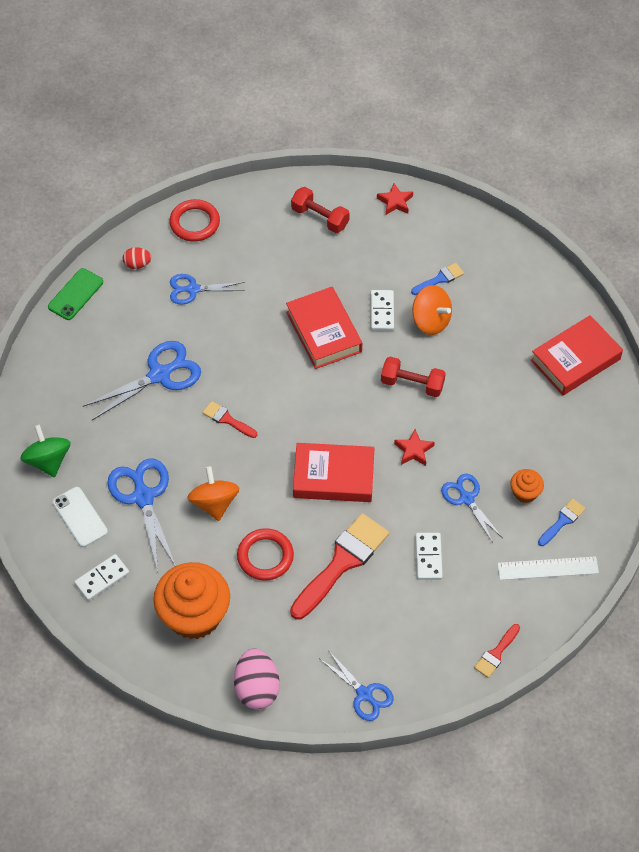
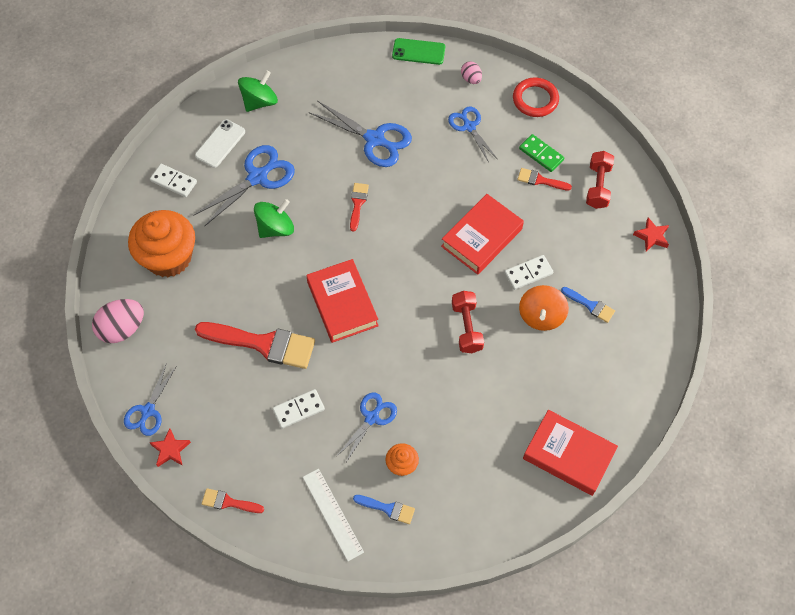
camera: 65 degrees right, 5 degrees up
red egg [123,247,151,269] -> pink egg [461,61,482,84]
orange spinning top [187,466,239,521] -> green spinning top [254,199,294,238]
red ring [237,528,294,581] -> none
red star [394,429,435,466] -> red star moved to [149,428,191,467]
none -> red brush [517,168,572,191]
none -> green domino [519,134,564,172]

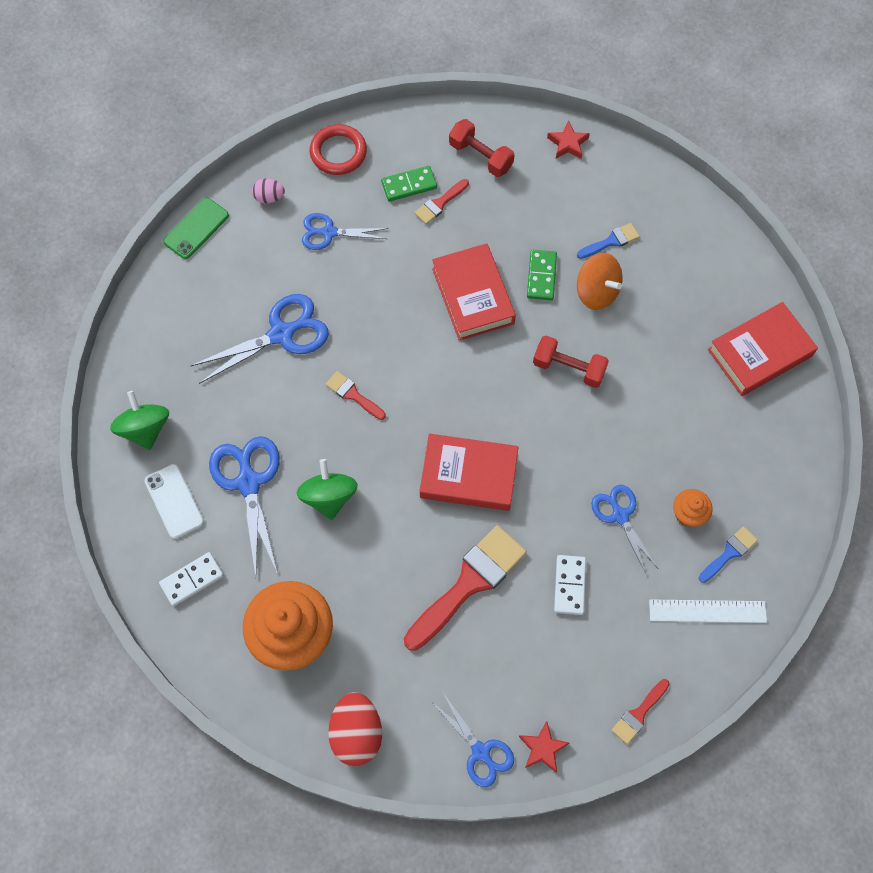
camera: 60 degrees left, 5 degrees up
pink egg [92,299,144,343] -> red egg [328,692,382,766]
white domino [504,255,553,290] -> green domino [527,250,557,300]

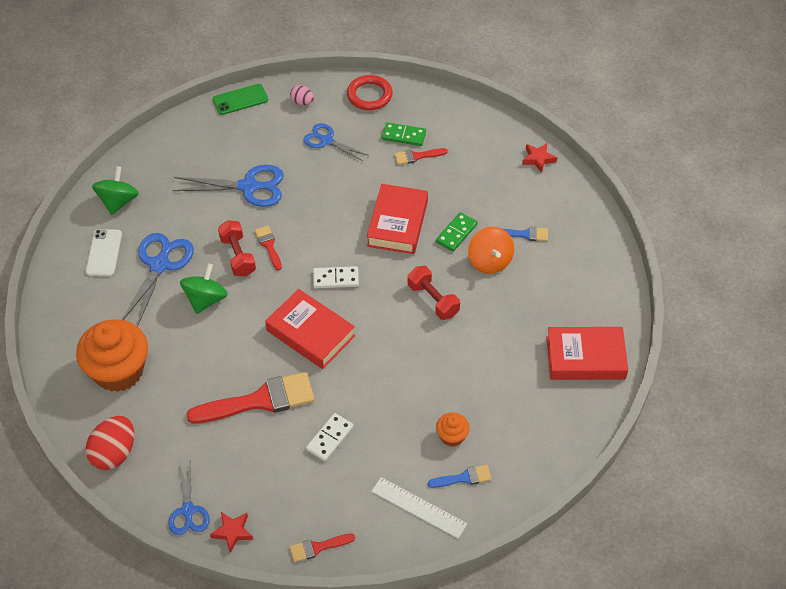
camera: 30 degrees right, 15 degrees down
white domino [159,552,224,606] -> white domino moved to [313,266,359,288]
red dumbbell [449,119,514,177] -> red dumbbell moved to [218,220,256,277]
blue scissors [591,485,658,574] -> none

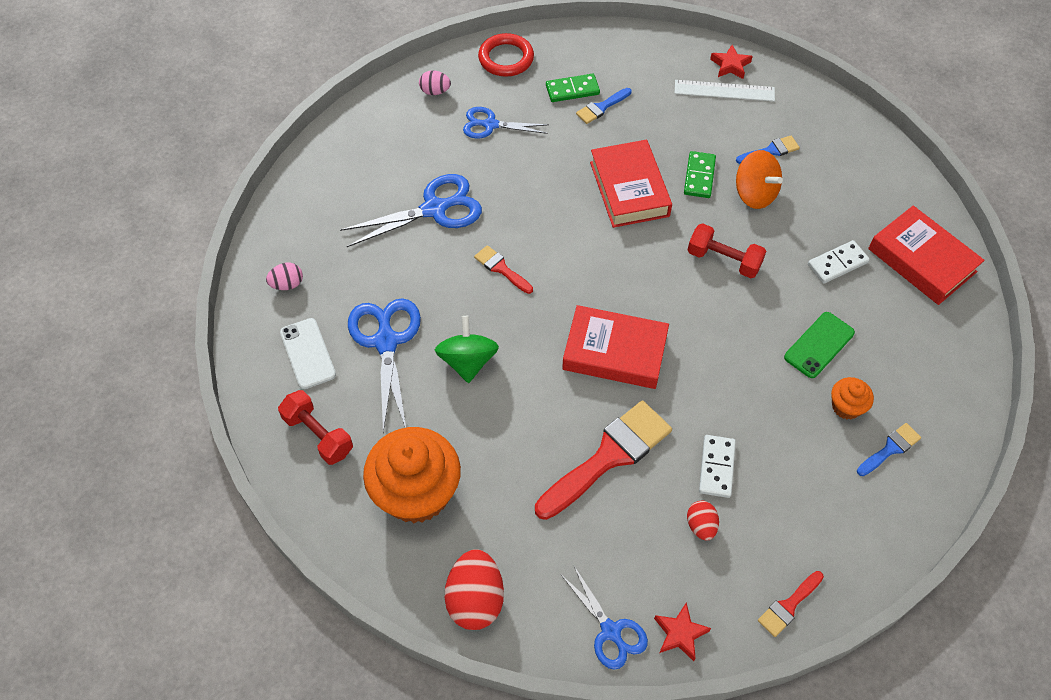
camera: 25 degrees left, 5 degrees up
green spinning top [92,166,139,215] -> pink egg [266,263,303,290]
green phone [213,84,268,115] -> green phone moved to [784,312,855,378]
red dumbbell [218,220,256,277] -> red dumbbell moved to [278,390,353,465]
white domino [313,266,359,288] -> white domino moved to [808,240,870,284]
white ruler [371,477,467,539] -> white ruler moved to [675,80,775,101]
red brush [394,148,448,165] -> blue brush [576,88,631,124]
red book [546,327,628,380] -> red book turned 75 degrees clockwise [868,206,985,305]
none -> red egg [687,501,719,541]

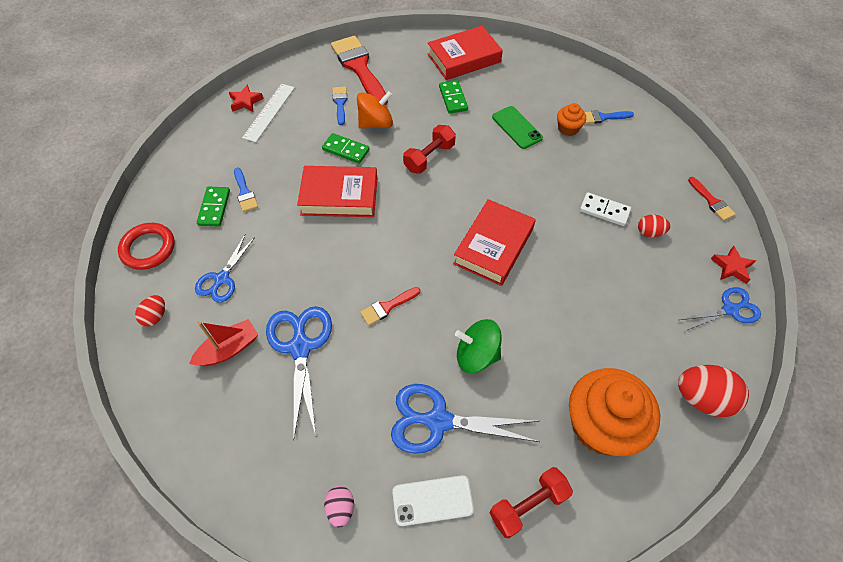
camera: 75 degrees left, 0 degrees up
pink egg [419,70,451,95] -> red egg [135,295,165,326]
red brush [535,400,672,520] -> red brush moved to [331,35,388,105]
white domino [808,240,870,284] -> green domino [439,80,468,114]
blue brush [857,423,921,476] -> blue brush turned 75 degrees counterclockwise [585,110,634,124]
none -> red boat [189,319,258,366]

